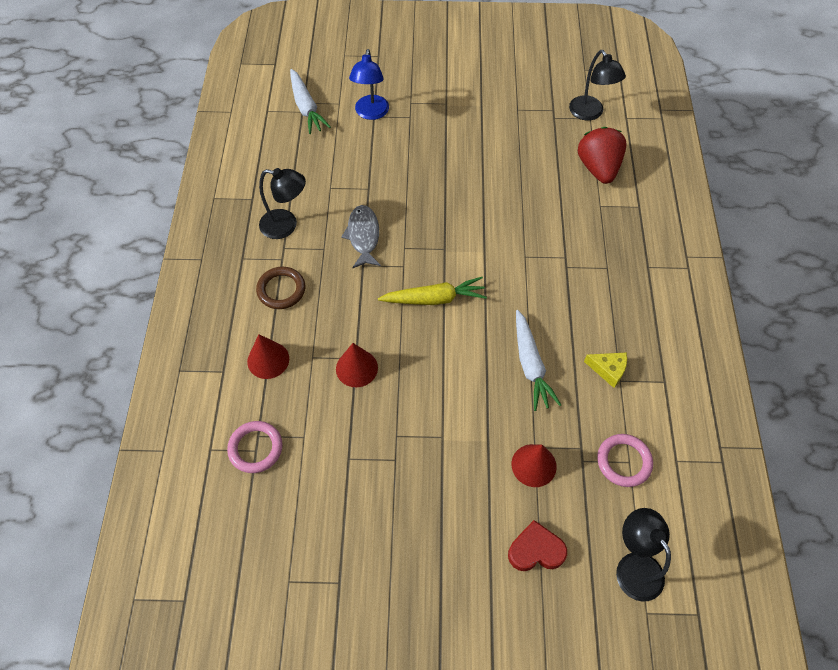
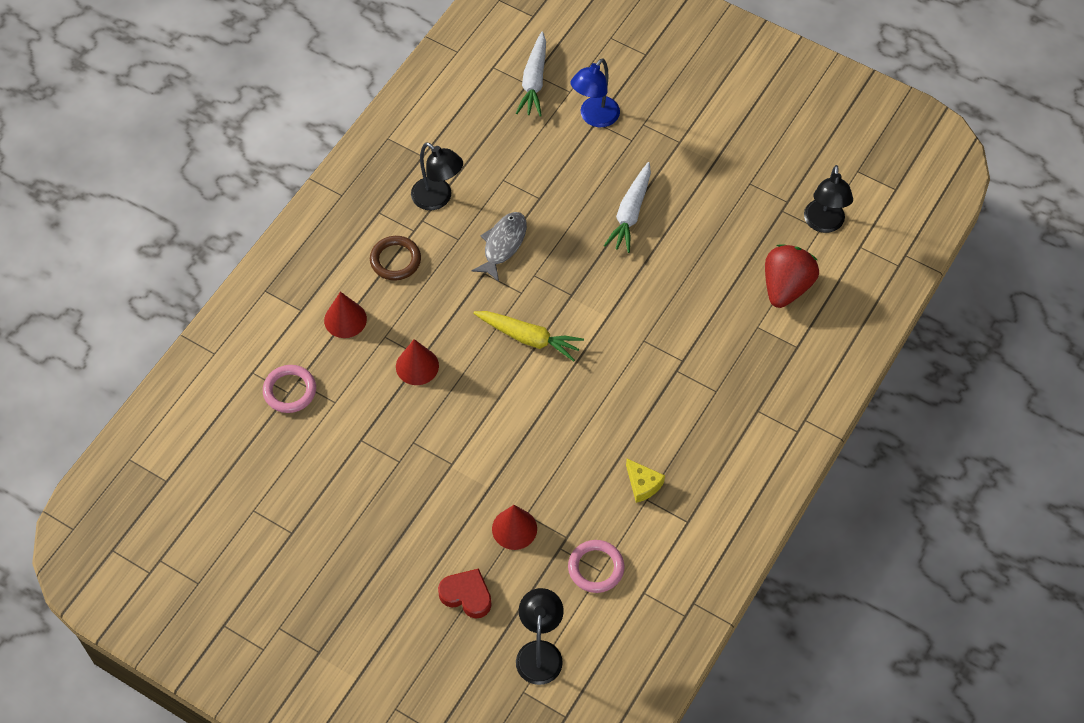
camera: 30 degrees right, 0 degrees up
white carrot [516,310,561,411] -> white carrot moved to [604,162,651,253]

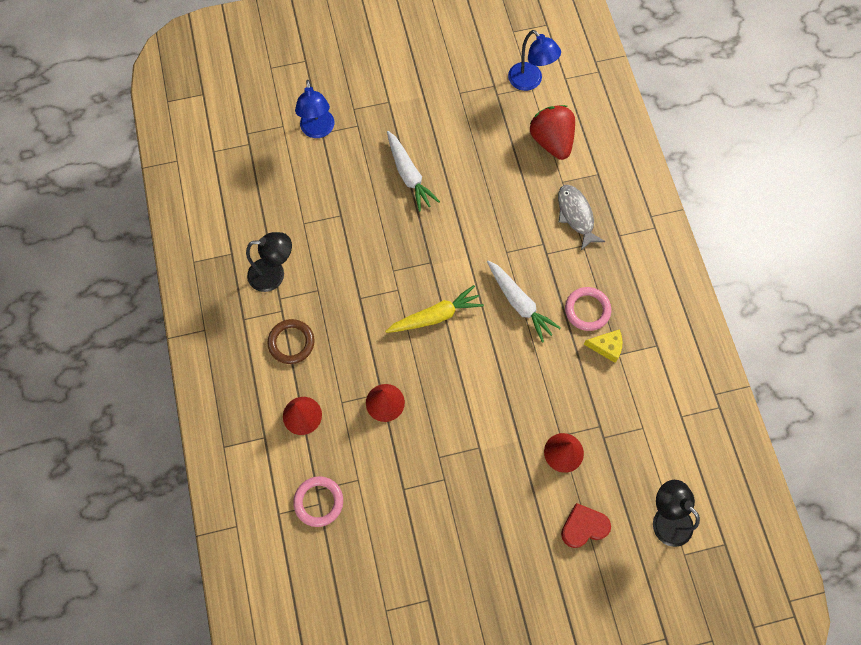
camera: 45 degrees left, 10 degrees up
grey fish [471,212,527,282] -> grey fish moved to [558,185,605,250]
white carrot [516,31,546,116] -> white carrot moved to [487,260,561,343]
pink ring [568,540,624,593] -> pink ring moved to [565,287,611,331]
black lamp [804,165,853,233] -> blue lamp [508,30,561,91]

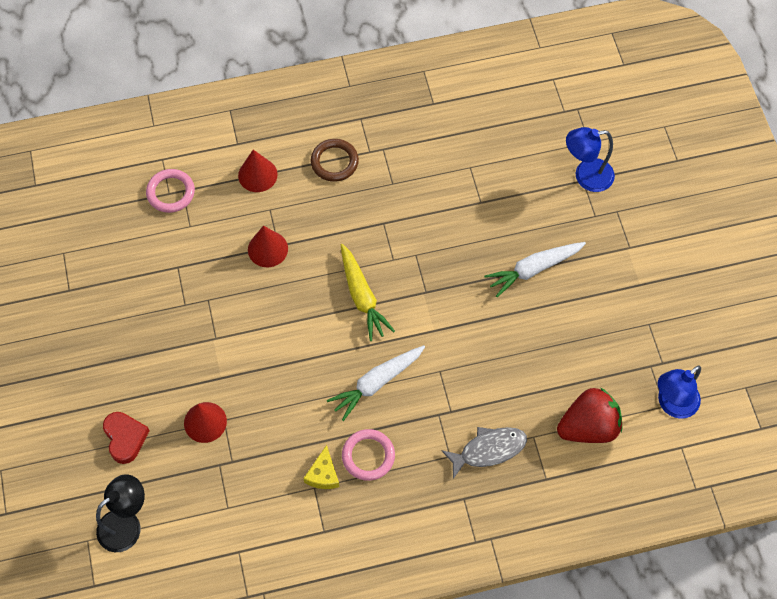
camera: 90 degrees right, 5 degrees down
black lamp [246,232,292,292] -> none

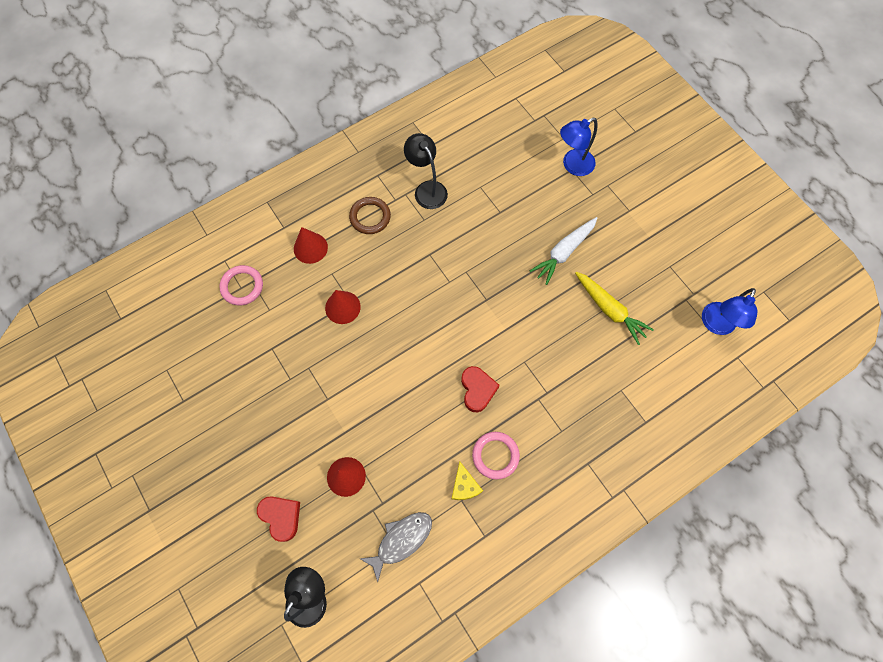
camera: 20 degrees left, 5 degrees up
white carrot [327,345,425,421] -> red heart [461,366,500,412]
yellow carrot [341,244,395,341] -> yellow carrot moved to [575,272,654,345]
grey fish [441,427,527,479] -> grey fish moved to [360,512,432,582]
red strawberry [557,387,622,443] -> none
none -> black lamp [404,133,448,209]

